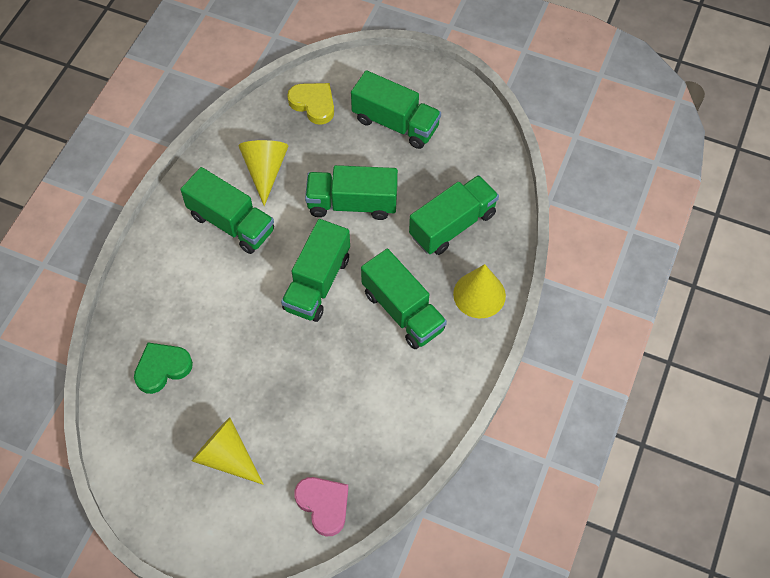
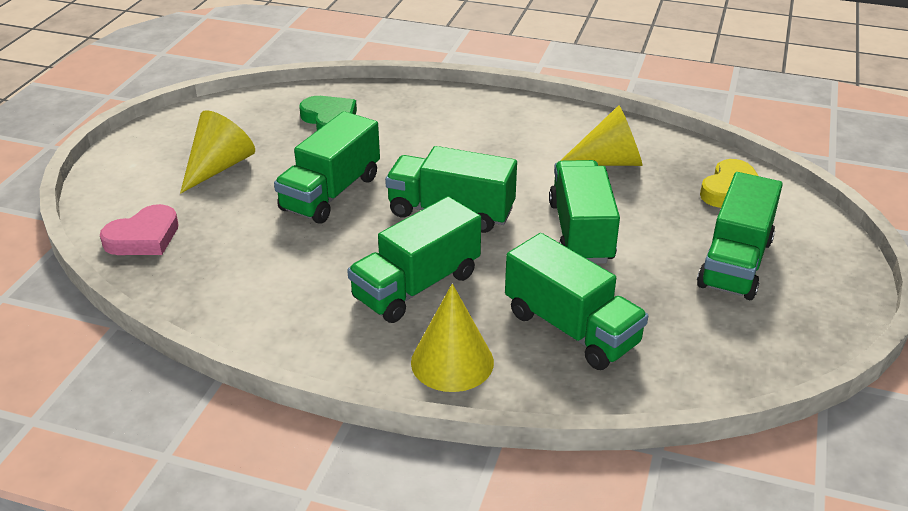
camera: 85 degrees right, 25 degrees down
green truck [180,167,274,254] -> green truck moved to [274,111,380,224]

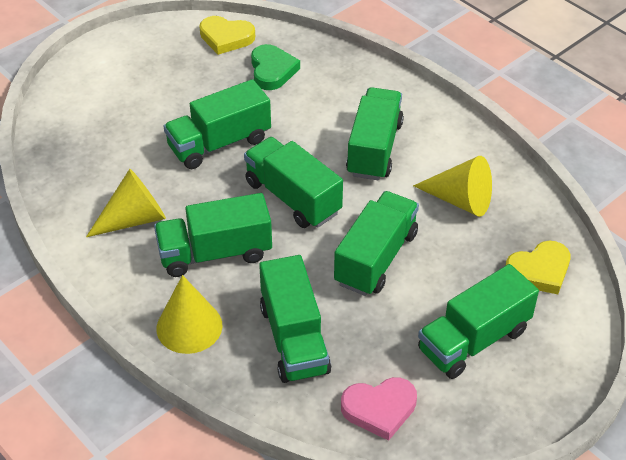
camera: 30 degrees right, 10 degrees up
pink heart [100,204,179,255] -> pink heart moved to [341,377,417,441]
yellow cone [180,110,255,194] -> yellow cone moved to [86,169,166,237]
none -> yellow heart [199,16,255,55]
none -> green truck [346,87,404,180]

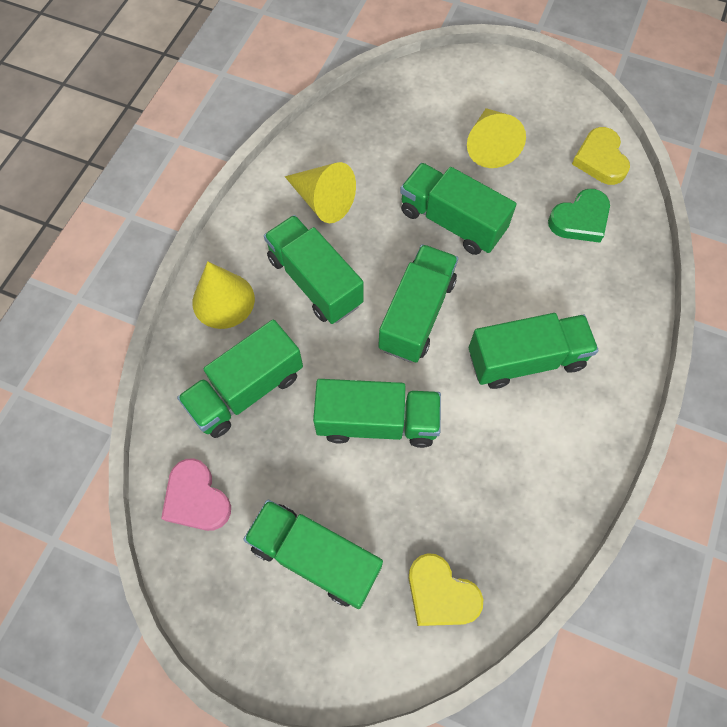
camera: 65 degrees right, 20 degrees up
yellow cone [413,156,492,217] -> yellow cone moved to [467,108,526,168]

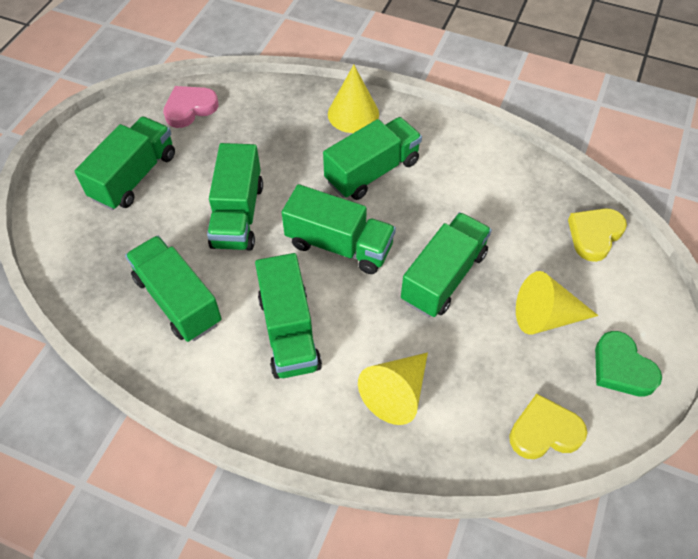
camera: 90 degrees right, 10 degrees down
green truck [177,319,303,438] -> green truck moved to [125,236,222,342]
yellow cone [285,162,356,223] -> yellow cone moved to [358,352,428,425]
yellow heart [409,553,483,626] -> yellow heart moved to [568,208,627,262]
green heart [548,189,610,243] -> green heart moved to [595,331,662,397]

